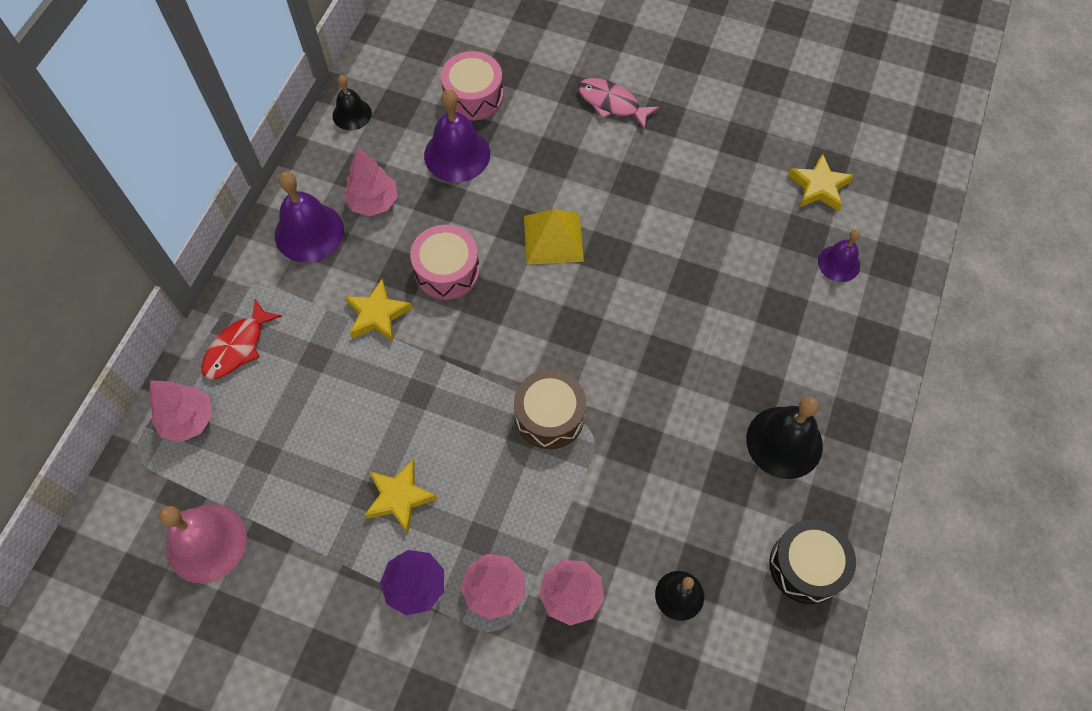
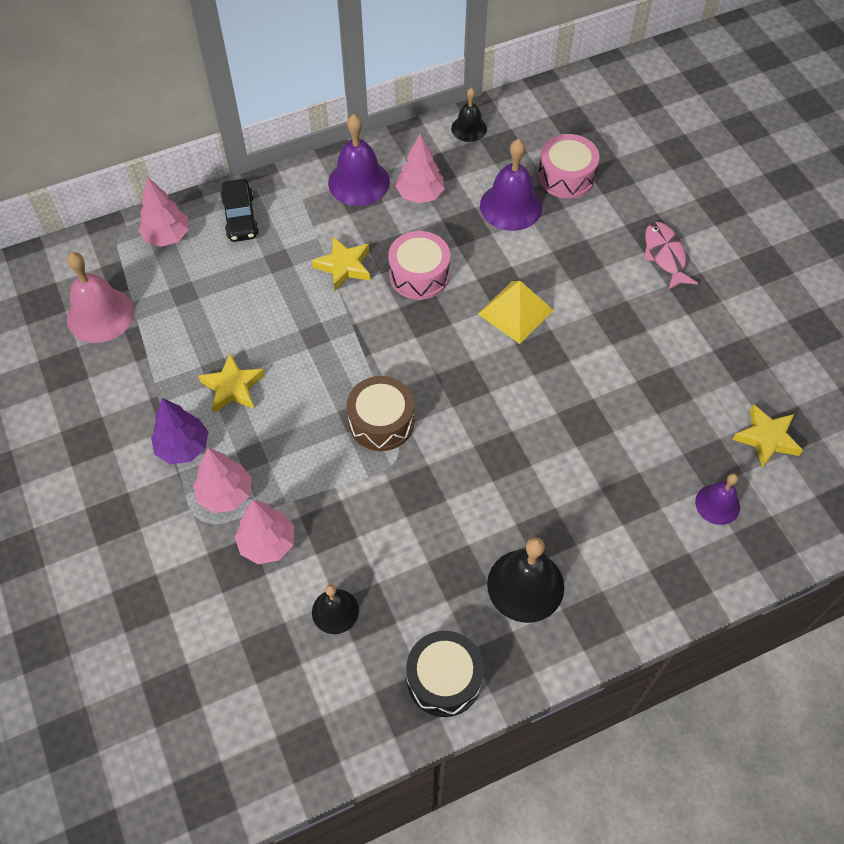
camera: 45 degrees right, 5 degrees down
red fish [201,299,282,380] -> black car [220,179,259,242]

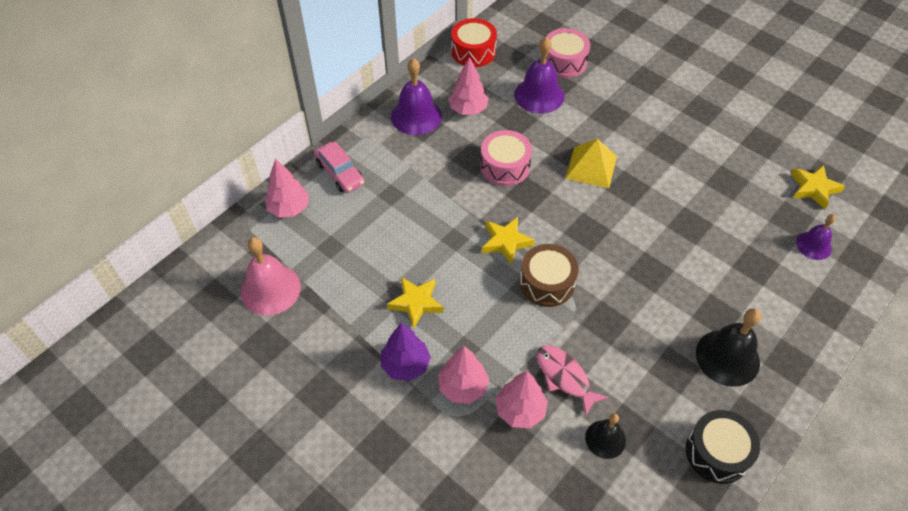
camera: 25 degrees left, 5 degrees down
black car [220,179,259,242] -> pink car [314,142,364,193]
yellow star [312,236,370,290] -> yellow star moved to [482,217,535,265]
black bell [451,88,487,142] -> red drum [451,18,497,67]
pink fish [644,222,698,290] -> pink fish moved to [537,345,609,415]

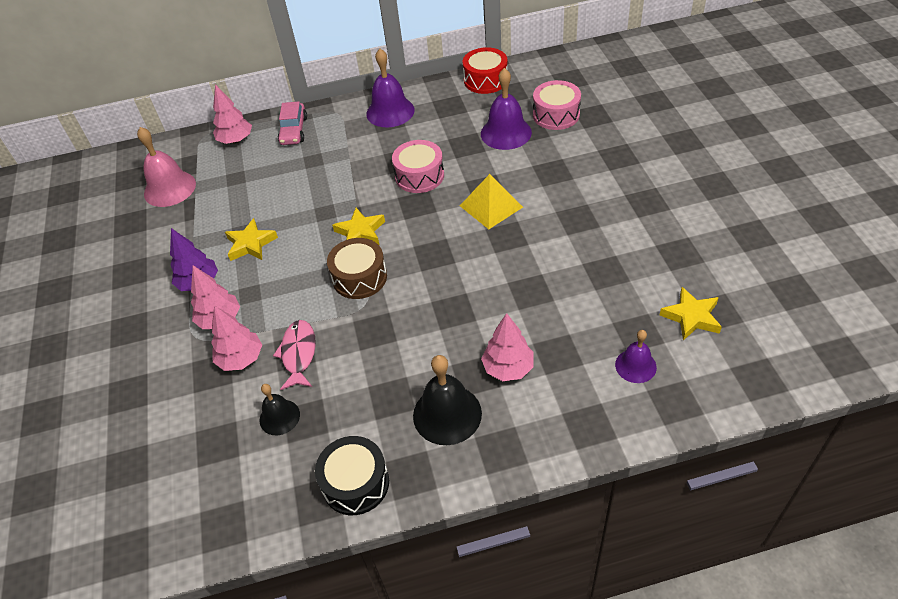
camera: 40 degrees right, 5 degrees down
pink tree [448,57,489,115] -> pink tree moved to [481,313,534,381]

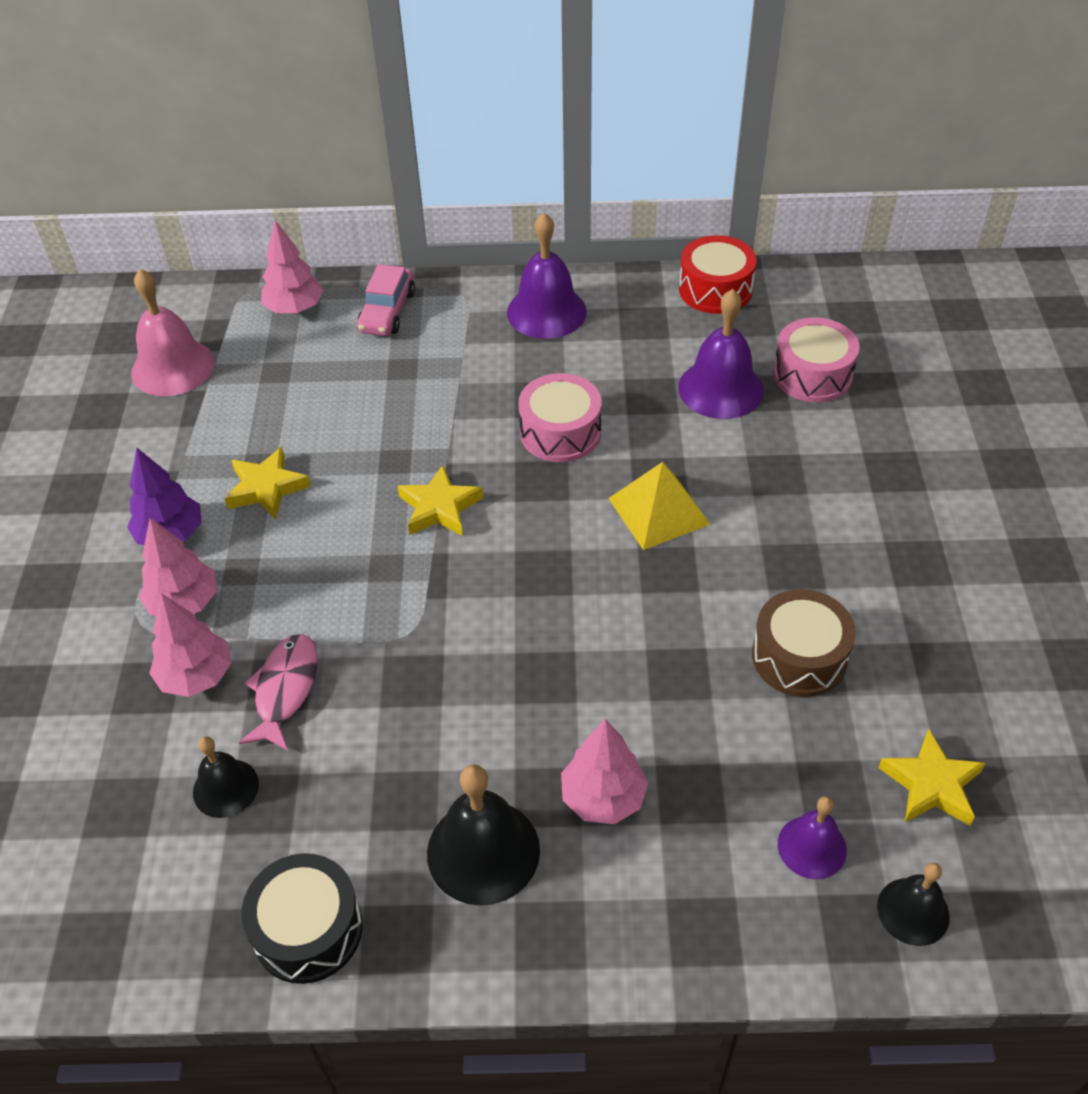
camera: 10 degrees right, 0 degrees up
brown drum [327,238,387,299] -> brown drum moved to [752,589,856,697]
none -> black bell [877,862,950,946]

